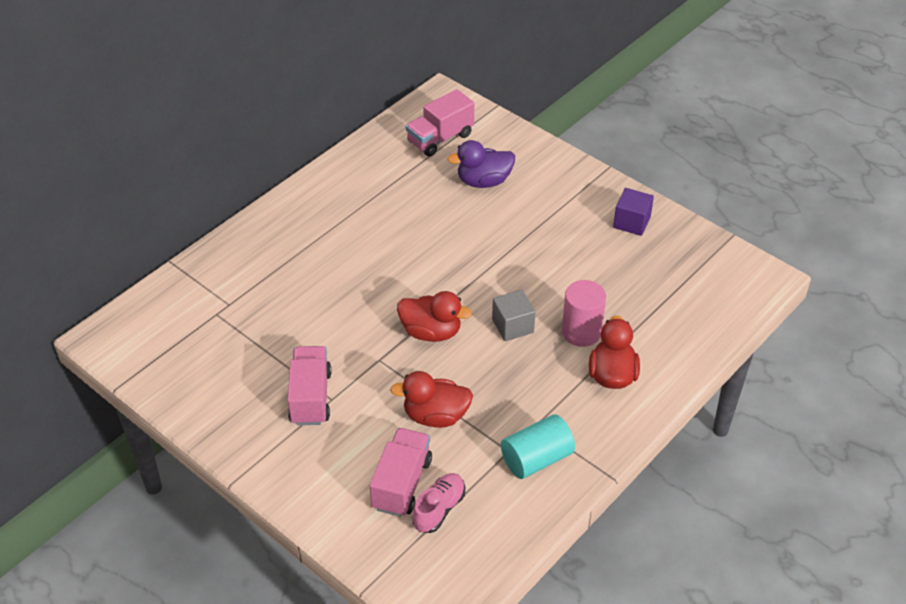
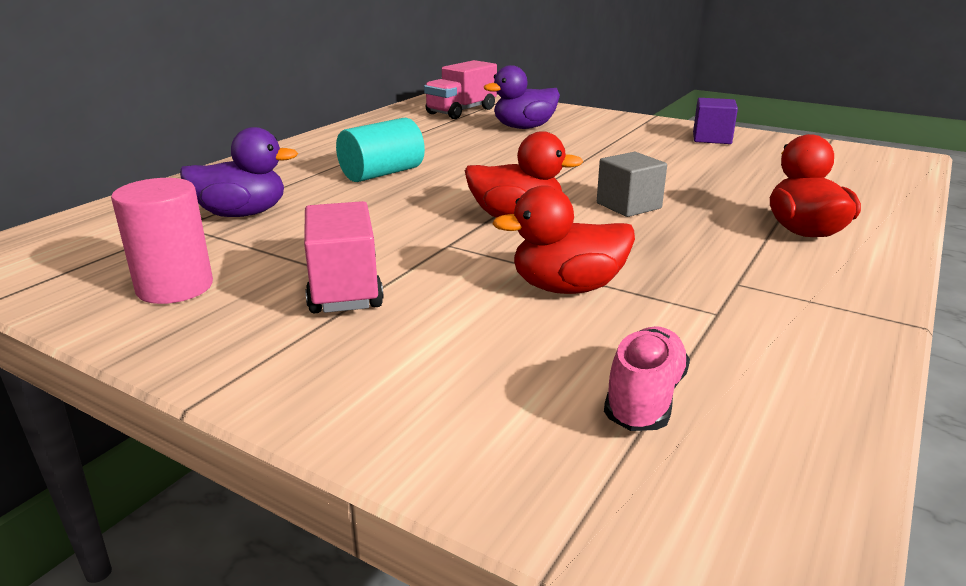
camera: 10 degrees left, 20 degrees down
pink truck [370,428,432,517] -> none
turquoise cylinder [501,414,575,479] -> turquoise cylinder moved to [336,118,425,182]
pink cylinder [562,280,606,347] -> pink cylinder moved to [111,178,213,304]
none -> purple duck [180,127,298,217]

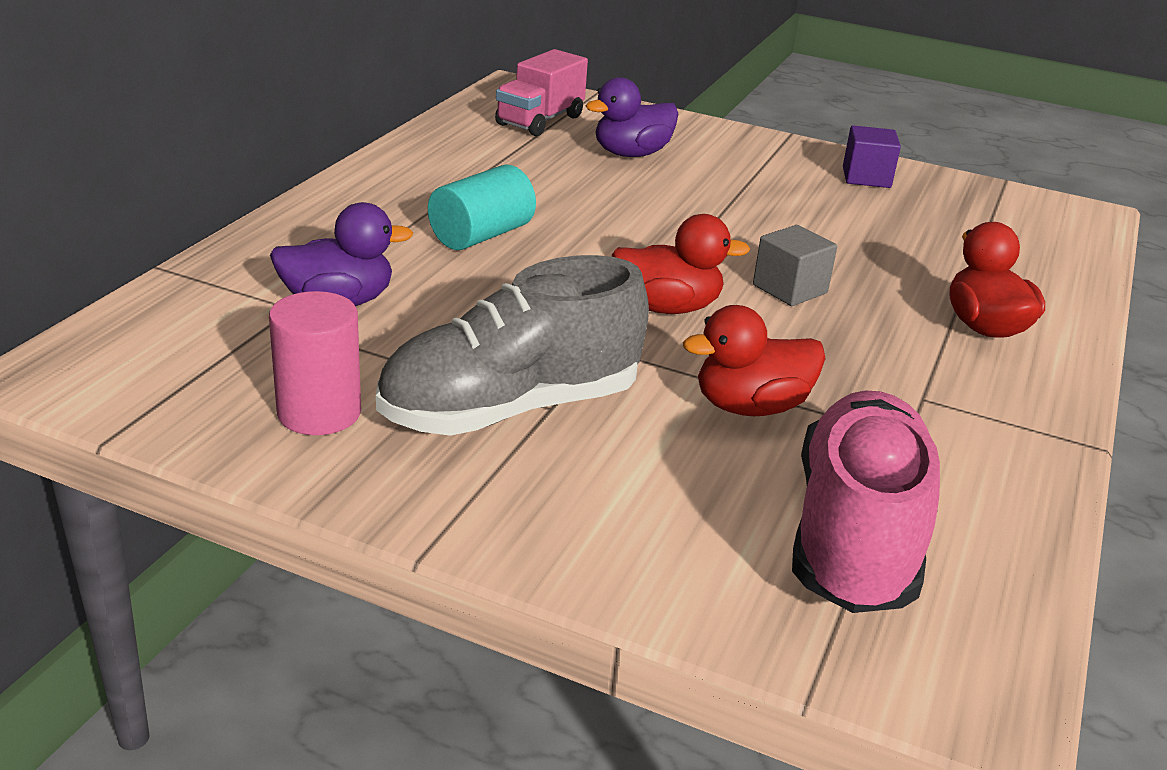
camera: 10 degrees left, 5 degrees up
pink truck [304,201,384,313] -> grey shoe [376,255,649,436]
pink shoe [604,326,690,431] -> pink shoe [792,391,940,613], size x2.05

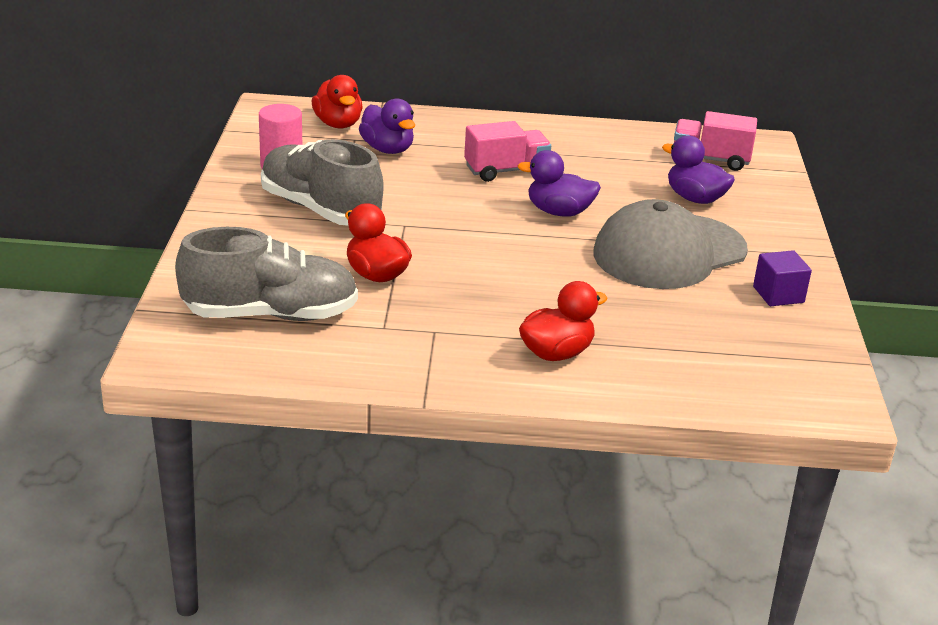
camera: 70 degrees right, 0 degrees up
turquoise cylinder [428,164,536,250] -> pink truck [464,121,551,182]
red duck [612,214,750,314] -> red duck moved to [312,75,363,128]
grey cube [753,225,837,306] -> none
pink shoe [792,391,940,613] -> grey shoe [175,227,358,321]
none -> purple duck [517,150,601,217]
none -> grey cap [593,199,748,289]

